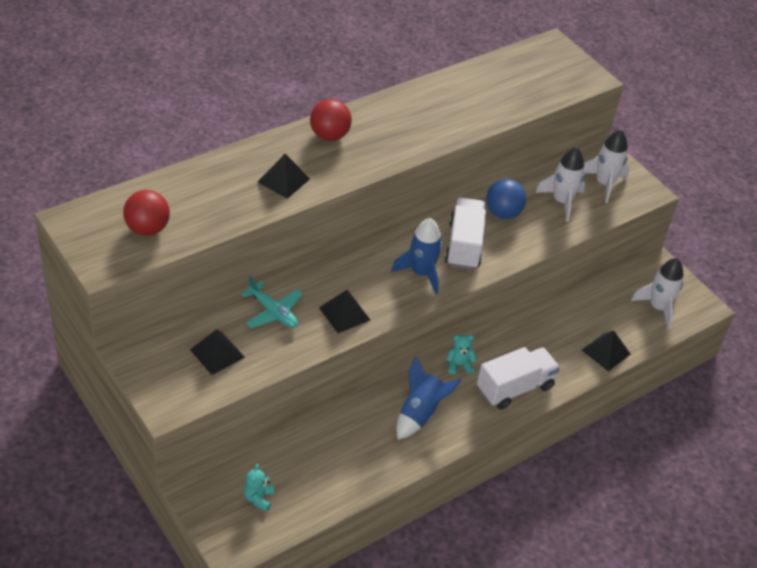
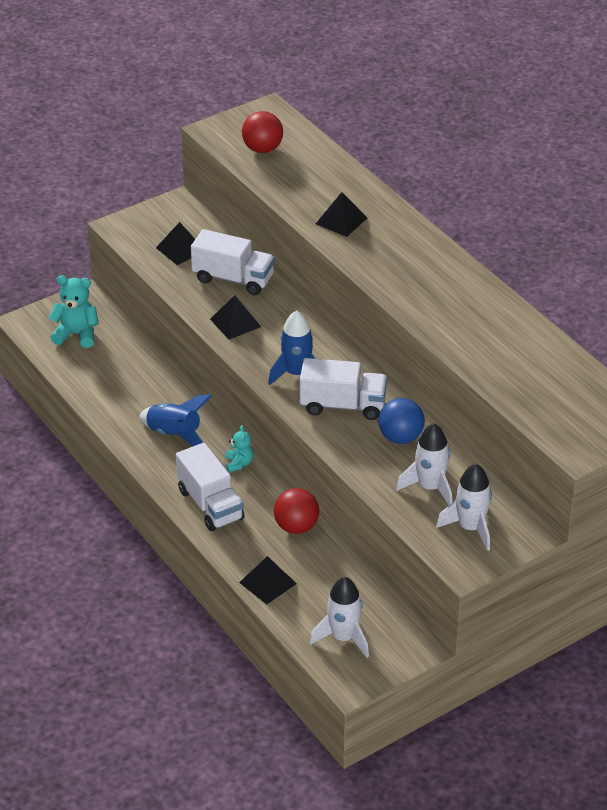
camera: 95 degrees right, 5 degrees down
turquoise plane [241,276,303,328] -> white truck [191,229,275,295]
turquoise teddy bear [244,464,274,511] -> turquoise teddy bear [48,275,99,348], size x1.67
red ball [310,99,352,141] -> red ball moved to [274,488,319,534]

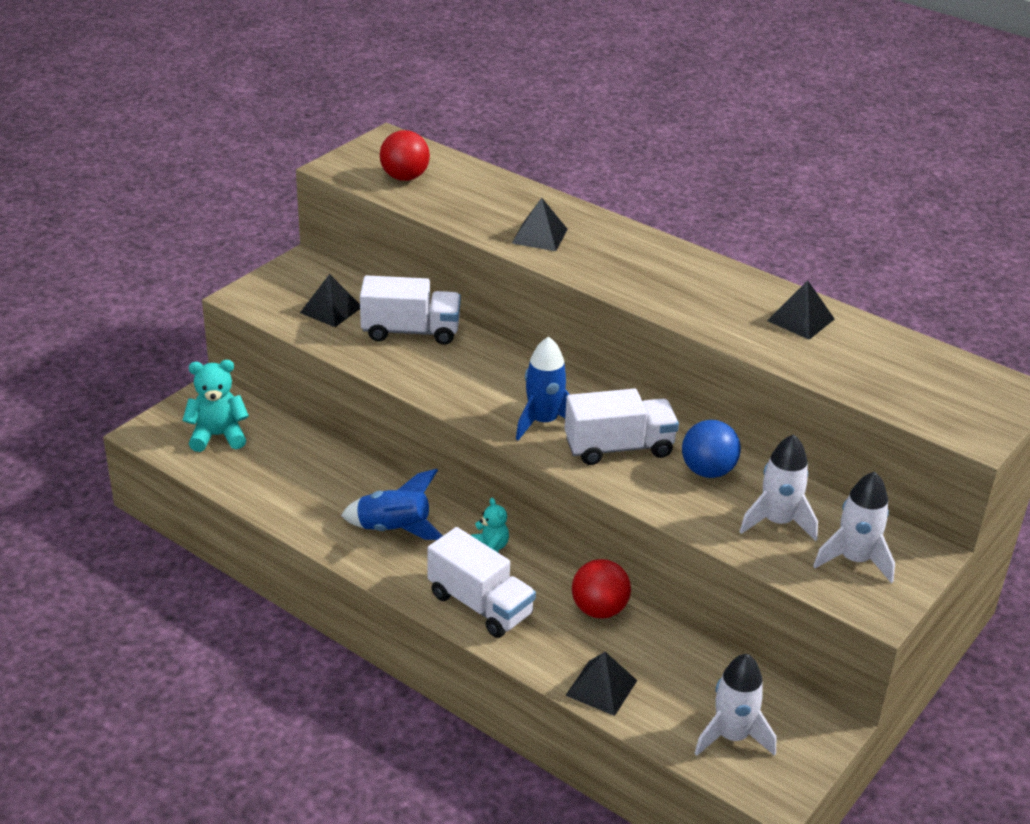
camera: 20 degrees left, 5 degrees down
black pyramid [210,295,261,340] -> black pyramid moved to [767,280,835,340]

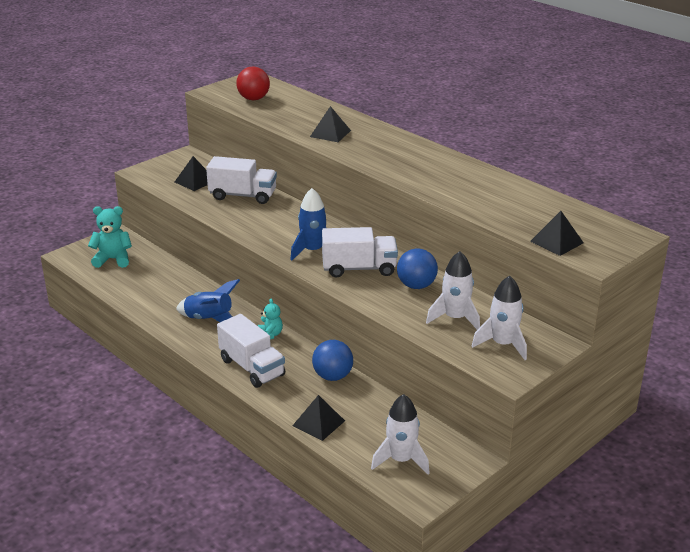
camera: 10 degrees right, 5 degrees down
red ball [572,559,631,619] -> blue ball [312,340,353,381]
black pyramid [767,280,835,340] -> black pyramid moved to [530,211,584,256]

